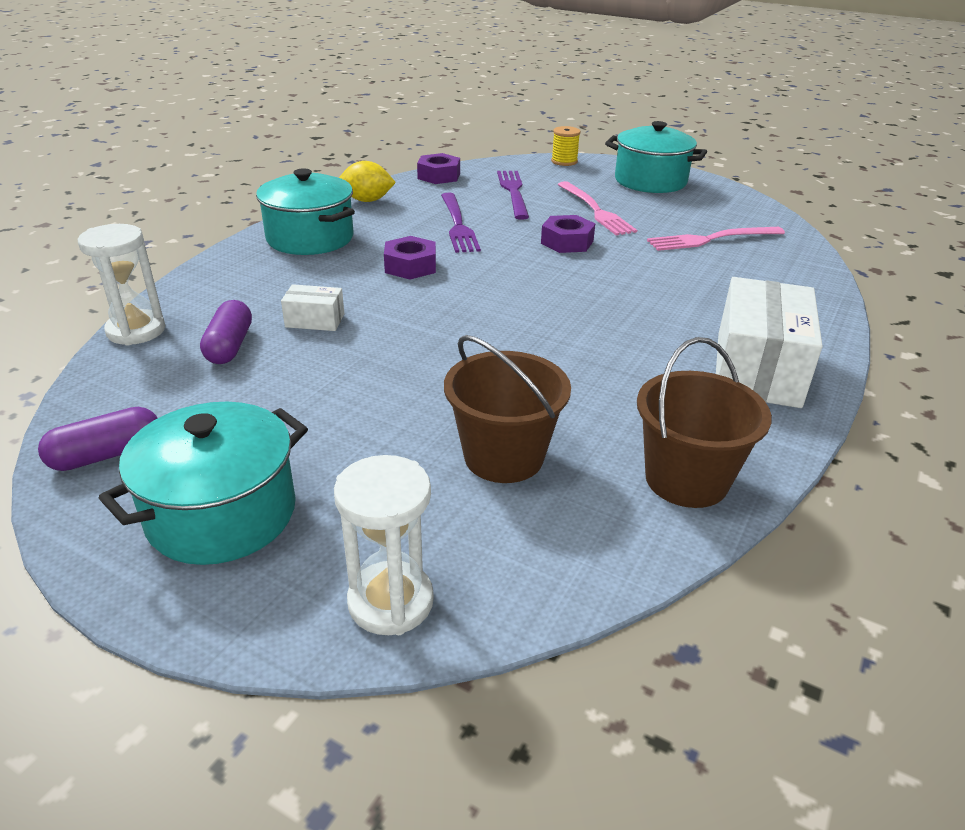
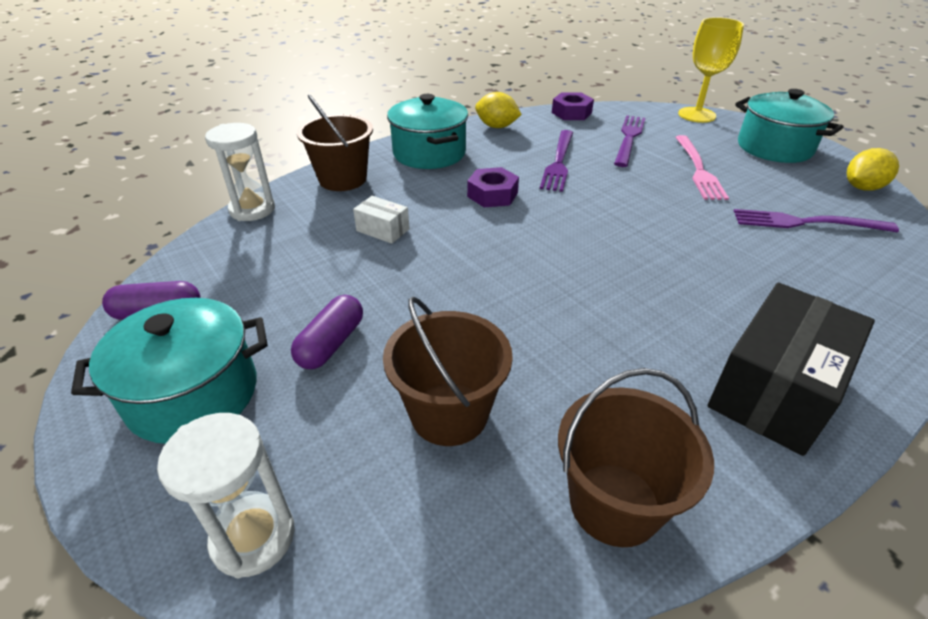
camera: 25 degrees right, 5 degrees up
purple capsule [200,300,252,364] -> purple capsule moved to [291,295,363,369]
purple nut [541,215,595,253] -> none
yellow spool [551,126,580,166] -> yellow goblet [678,17,744,123]
pink fork [647,227,785,251] -> purple fork [734,209,899,232]
white box [716,277,823,408] -> black box [708,283,875,456]
none -> brown bucket [297,95,373,191]
none -> yellow lemon [846,148,899,191]

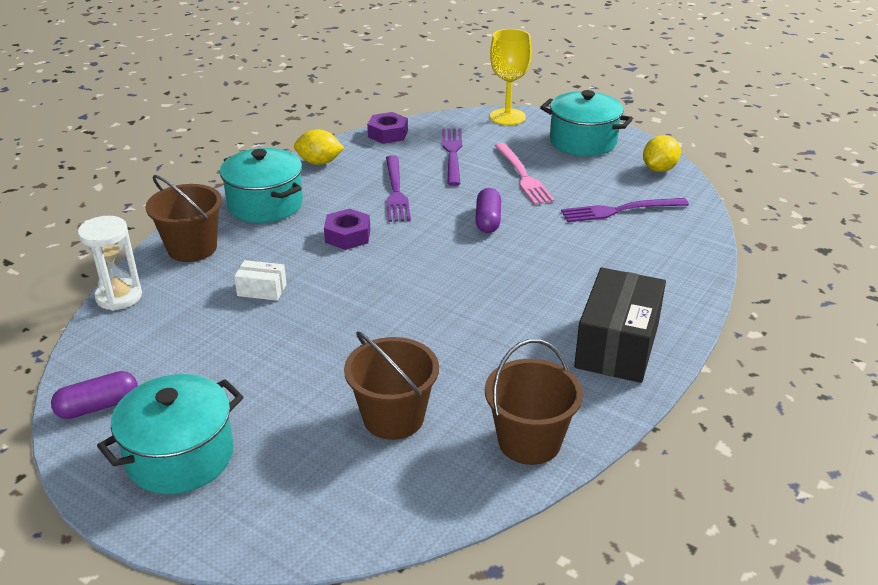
camera: 20 degrees left, 5 degrees down
white hourglass [157,413,295,578] -> none
purple capsule [291,295,363,369] -> purple capsule moved to [475,188,501,233]

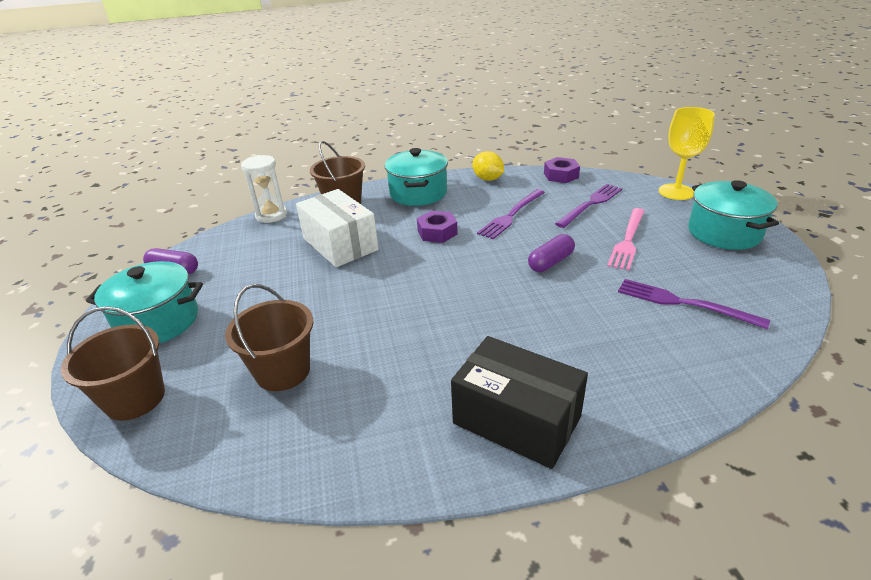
camera: 45 degrees right, 0 degrees up
white box [234,260,287,301] -> white box [296,189,379,267], size x2.14
brown bucket [485,339,583,465] -> brown bucket moved to [61,306,165,421]
black box [574,268,666,383] -> black box turned 60 degrees clockwise [451,336,588,469]
yellow lemon [643,135,681,172] -> none

